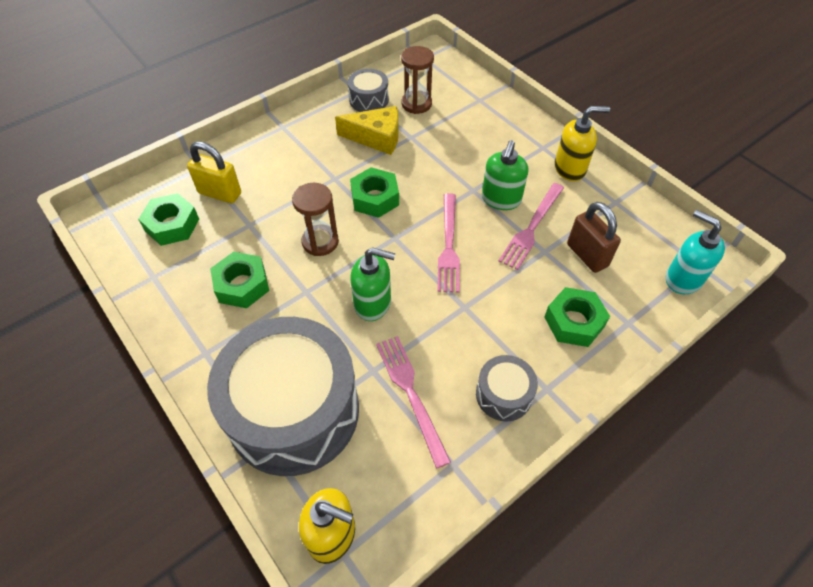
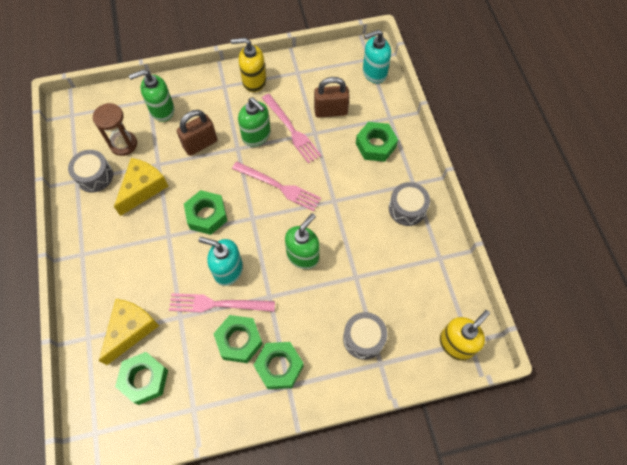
camera: 65 degrees left, 10 degrees up
yellow padlock [187,141,241,203] -> yellow cheese [99,299,159,365]
grey drum [207,317,359,476] -> grey drum [343,312,387,360], size x0.44
brown hourglass [292,183,339,256] -> turquoise soap dispenser [198,237,243,286]
pink fork [376,336,451,468] -> pink fork moved to [169,293,275,313]
yellow soap dispenser [555,106,610,181] -> yellow soap dispenser turned 105 degrees counterclockwise [231,38,266,92]
none -> green soap dispenser [129,69,174,122]
none -> brown padlock [177,110,217,156]
none -> green nut [254,342,304,389]

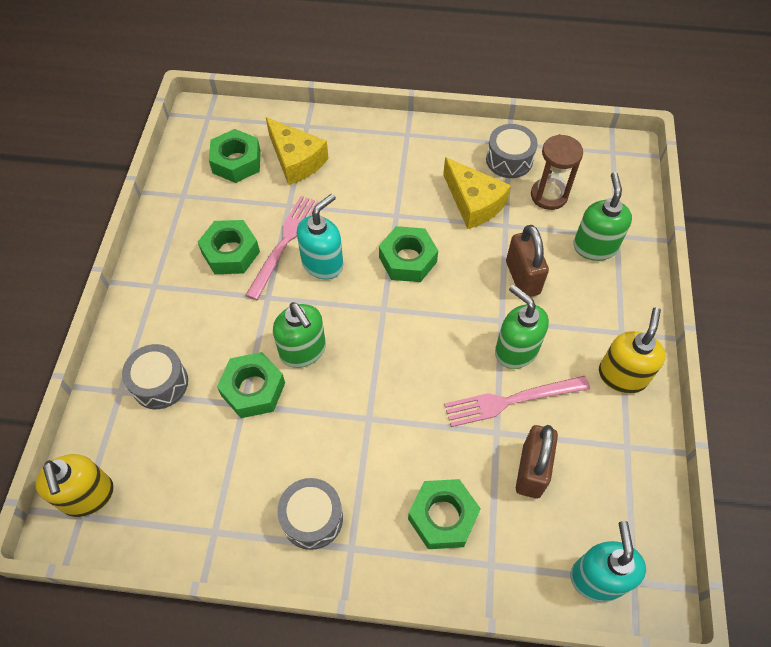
camera: 110 degrees right, 5 degrees down
pink fork [232,161,321,211] -> none
green soap dispenser [238,97,271,147] -> green soap dispenser turned 75 degrees clockwise [495,284,549,369]
green nut [254,342,304,389] -> green nut moved to [217,352,285,418]

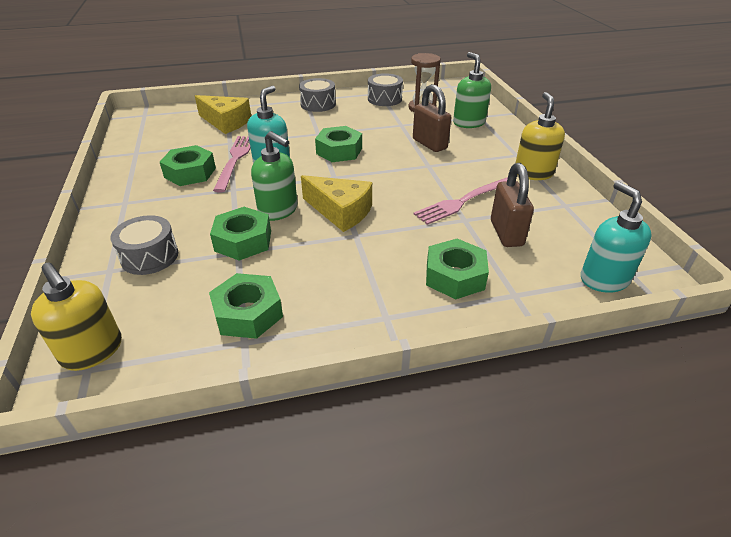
camera: 20 degrees left, 20 degrees down
green nut [209,129,261,183] -> green nut moved to [209,273,283,339]
grey drum [277,478,343,550] -> grey drum moved to [299,78,336,112]
yellow cheese [443,157,511,229] -> yellow cheese moved to [301,175,372,232]
green soap dispenser [495,284,549,369] -> none

